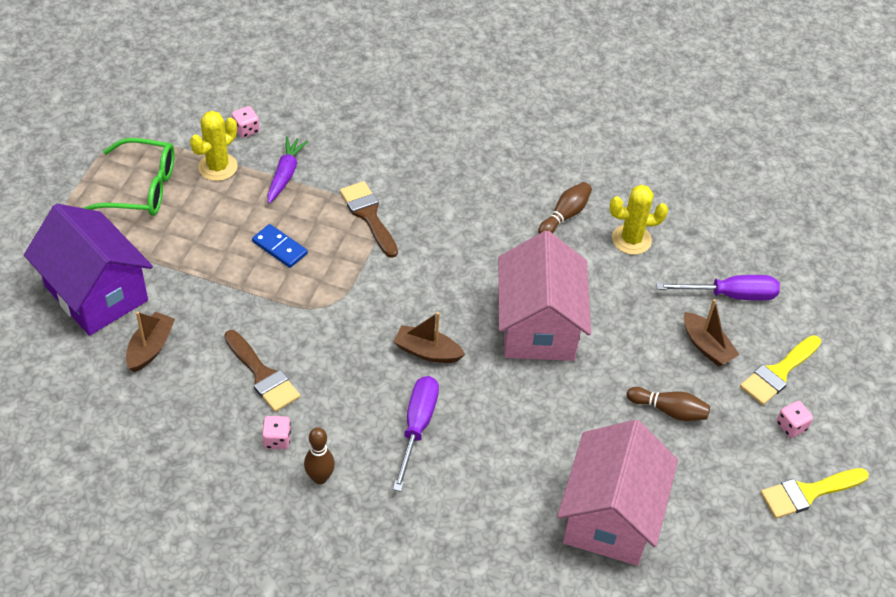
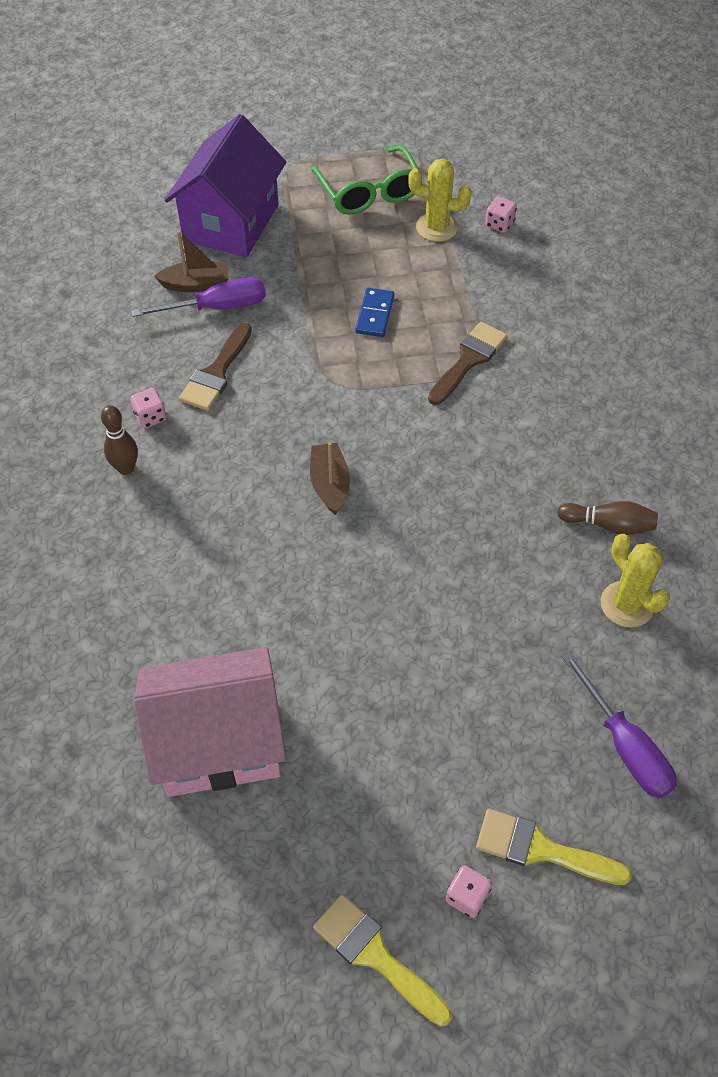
camera: 65 degrees right, 5 degrees up
purple carrot [267,136,308,204] -> none
purple screwdriver [393,376,439,492] -> purple screwdriver moved to [131,277,266,317]
pink house [498,231,591,361] -> none
brown bowling pin [627,387,710,421] -> none
brown boat [684,299,740,367] -> none

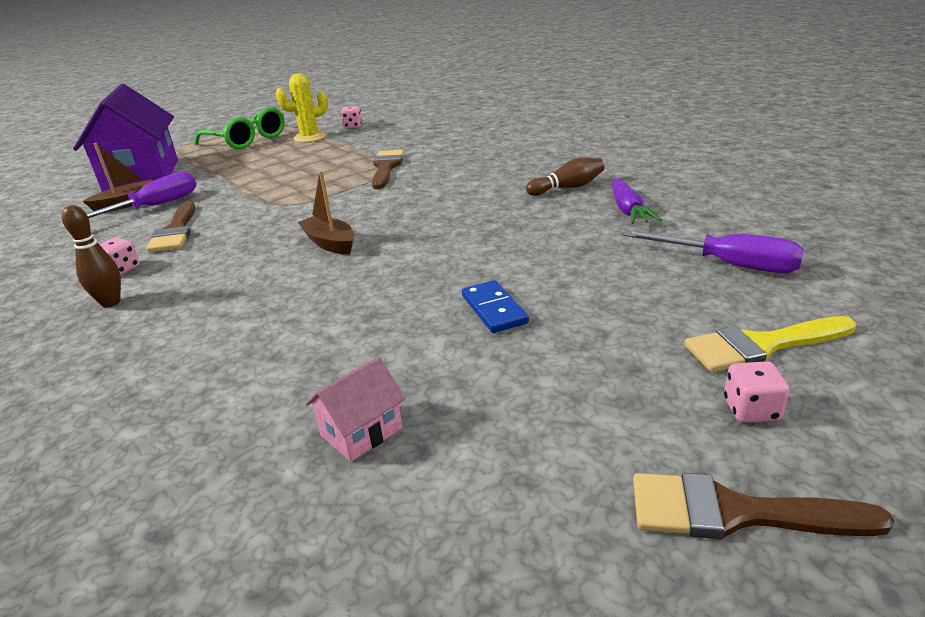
camera: 30 degrees left, 25 degrees down
pink house [134,647,286,797] -> pink house [305,357,406,462], size x0.42
yellow brush [313,894,452,1027] -> brown brush [633,473,895,539]
blue domino [355,288,394,337] -> blue domino moved to [462,280,529,333]
yellow cactus [601,534,670,628] -> purple carrot [612,178,662,224]

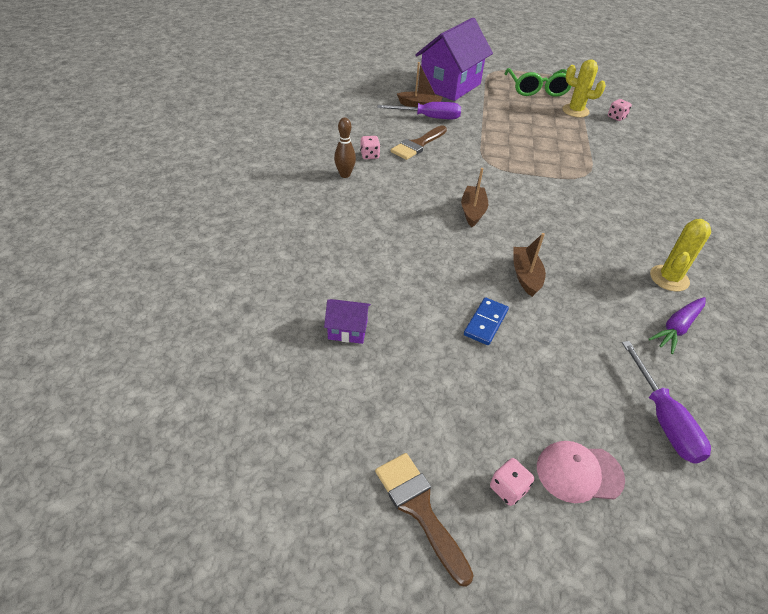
camera: 45 degrees right, 15 degrees up
pink house [305,357,406,462] -> purple house [324,299,371,344]
brown brush [372,150,404,189] -> none
brown bowling pin [526,157,604,196] -> yellow cactus [650,219,711,292]
yellow brush [684,316,856,372] -> pink cap [537,441,625,503]
none -> brown boat [513,233,546,297]

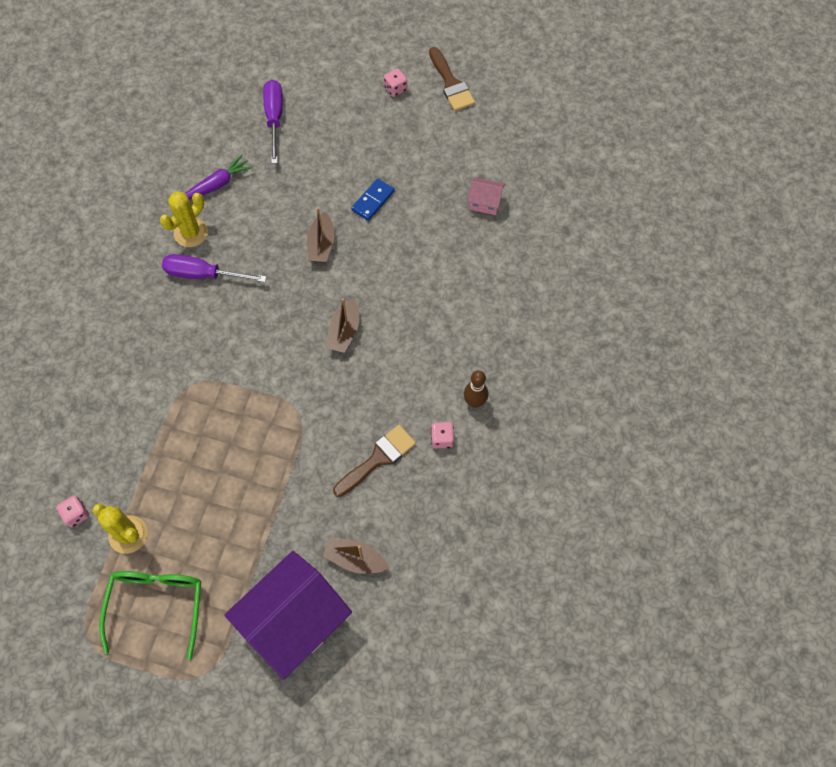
camera: 170 degrees left, 20 degrees up
purple house [324,299,371,344] -> pink house [467,177,505,215]
purple screwdriver [377,102,461,119] -> purple screwdriver moved to [162,254,267,282]
pink cap [537,441,625,503] -> none

